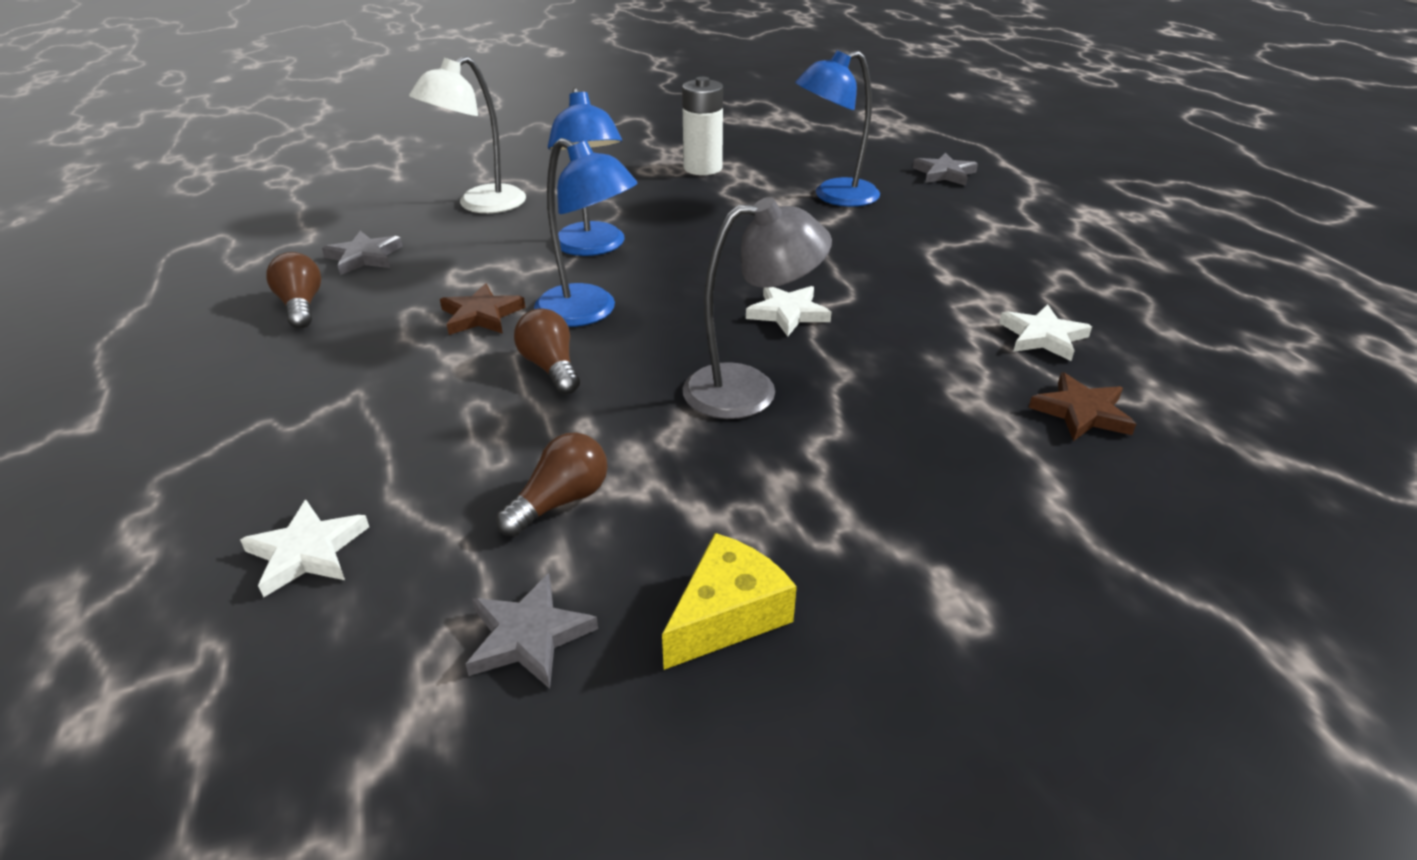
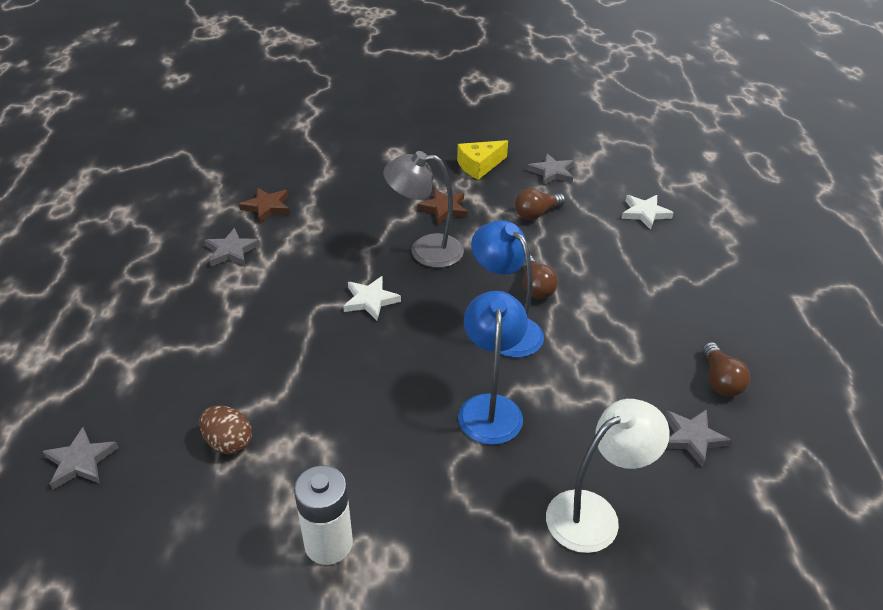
camera: 165 degrees left, 5 degrees up
brown star [440,283,525,335] -> brown star moved to [417,189,467,224]
blue lamp [795,50,880,207] -> brown egg [199,406,252,454]
white star [999,304,1092,361] -> grey star [204,228,260,266]

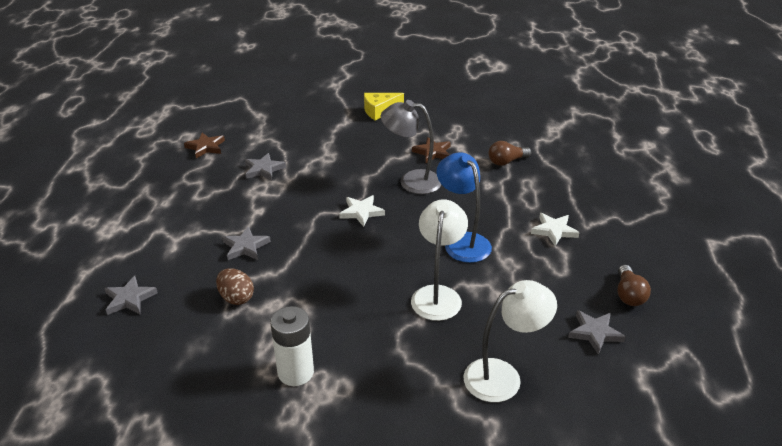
camera: 10 degrees right, 5 degrees down
brown star [239,188,290,223] -> brown star moved to [184,133,225,158]
yellow cheese [457,140,508,180] -> yellow cheese moved to [364,93,404,121]
blue lamp [458,291,528,445] -> white lamp [411,200,468,321]
brown light bulb [522,256,558,299] -> none
grey star [527,153,574,185] -> grey star moved to [222,226,271,260]
white star [621,195,674,230] -> white star moved to [531,213,579,246]

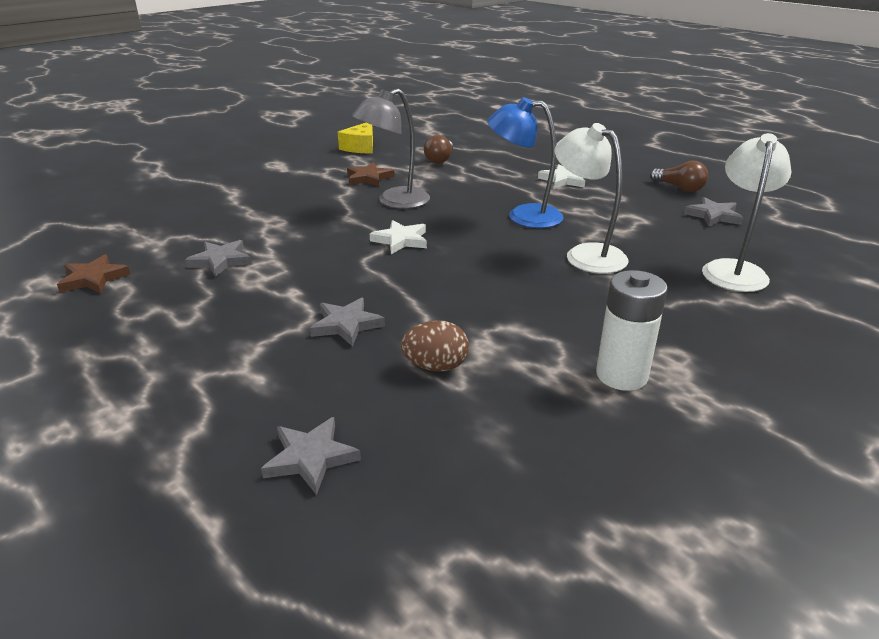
camera: 50 degrees left, 5 degrees down
yellow cheese [364,93,404,121] -> yellow cheese moved to [338,123,373,153]

